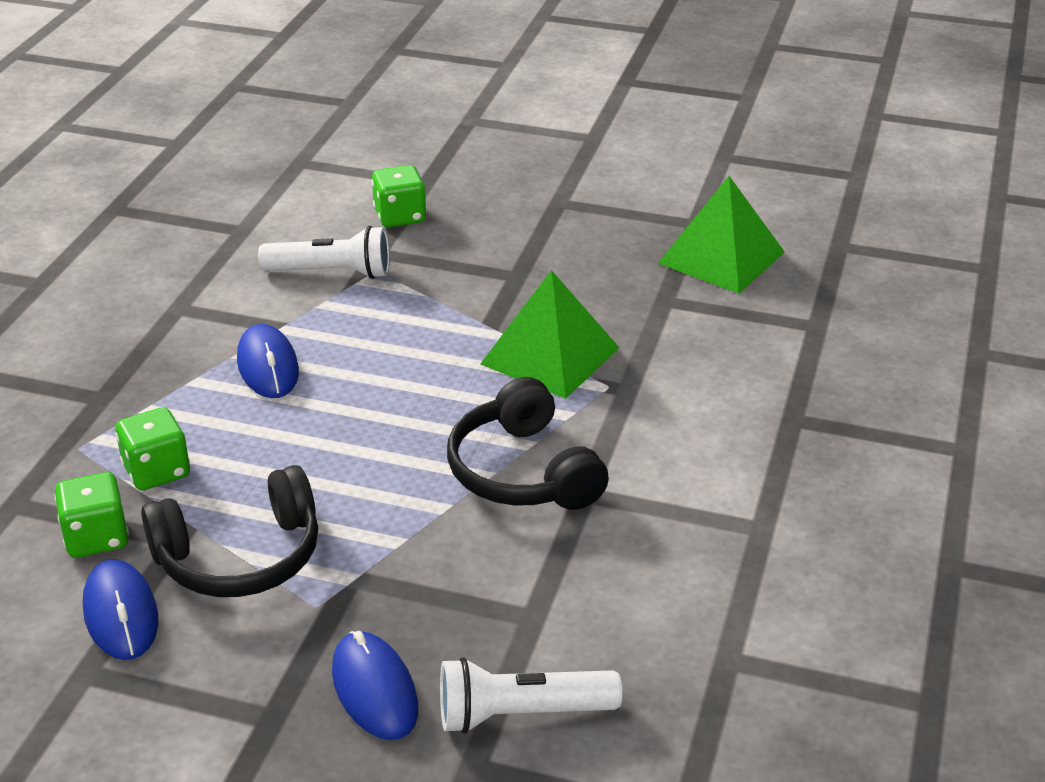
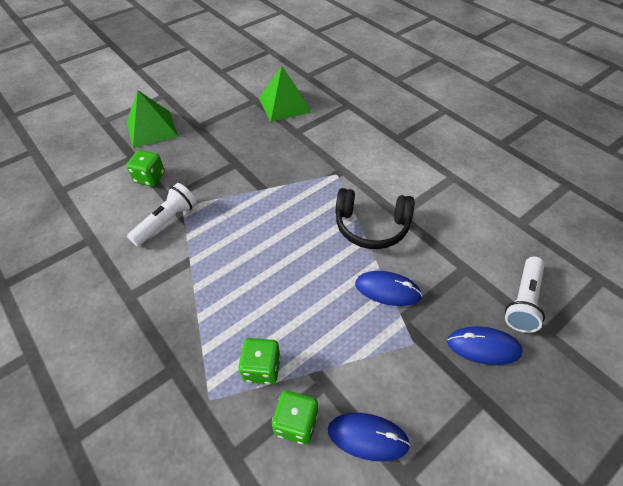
camera: 55 degrees left, 15 degrees up
black headphones [141,465,318,597] -> none
blue mouse [237,324,299,398] -> blue mouse moved to [355,271,422,306]
green pyramid [480,270,619,399] -> green pyramid moved to [127,90,178,148]

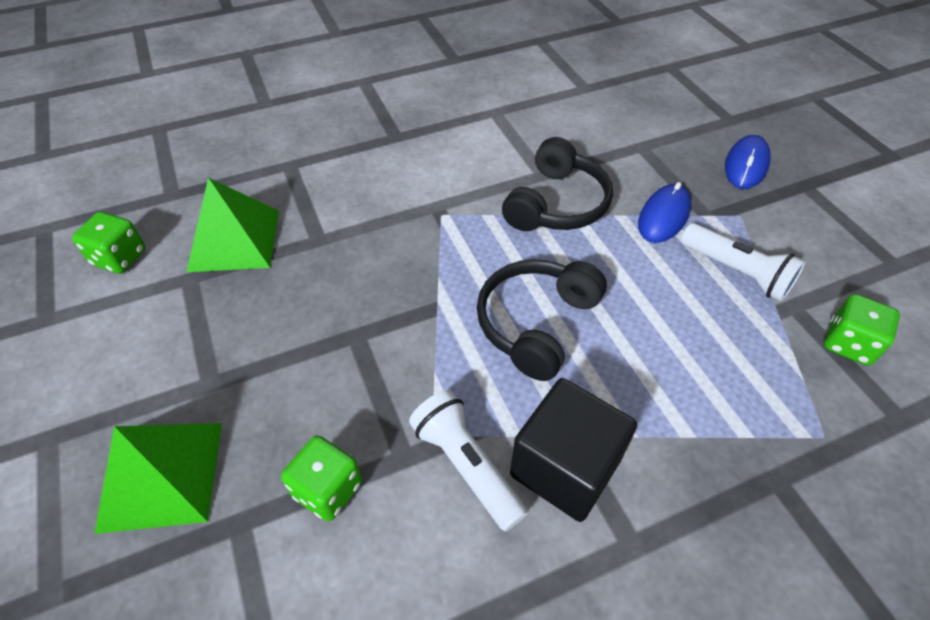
camera: 75 degrees left, 0 degrees up
green dice [238,338,281,385] -> green dice moved to [72,212,145,274]
blue mouse [328,413,411,461] -> none
white flashlight [505,256,545,333] -> white flashlight moved to [681,223,806,302]
none -> black headphones [477,259,607,381]
none -> black cube [510,378,637,522]

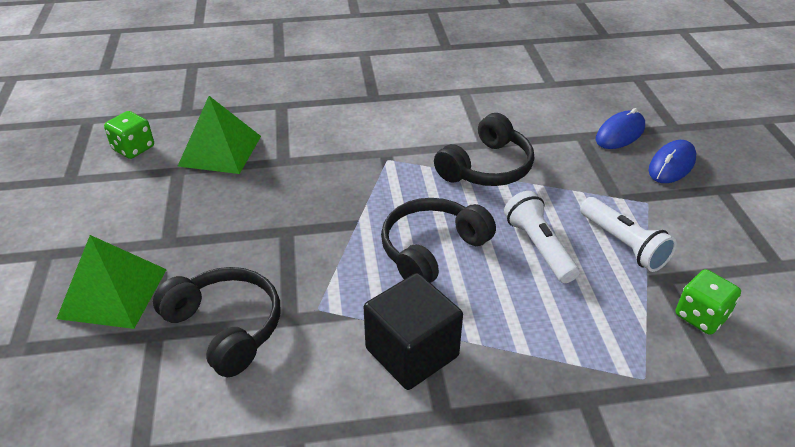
camera: 15 degrees right, 10 degrees down
green dice [281,435,362,521] -> black headphones [153,267,280,377]
white flashlight [409,390,528,532] -> white flashlight moved to [504,191,580,283]
blue mouse [638,182,691,243] -> blue mouse moved to [596,108,645,149]

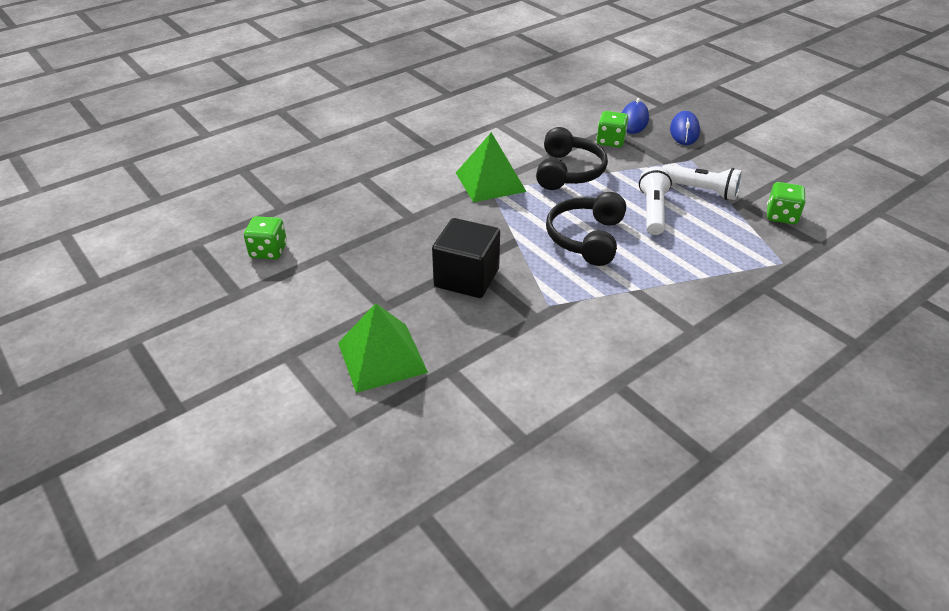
camera: 30 degrees left, 0 degrees up
black headphones [153,267,280,377] -> none
green pyramid [178,96,261,174] -> green pyramid moved to [456,132,527,202]
black cube [364,273,463,390] -> black cube moved to [432,218,500,298]
white flashlight [504,191,580,283] -> white flashlight turned 60 degrees clockwise [639,166,672,235]
none -> green dice [596,111,629,148]

